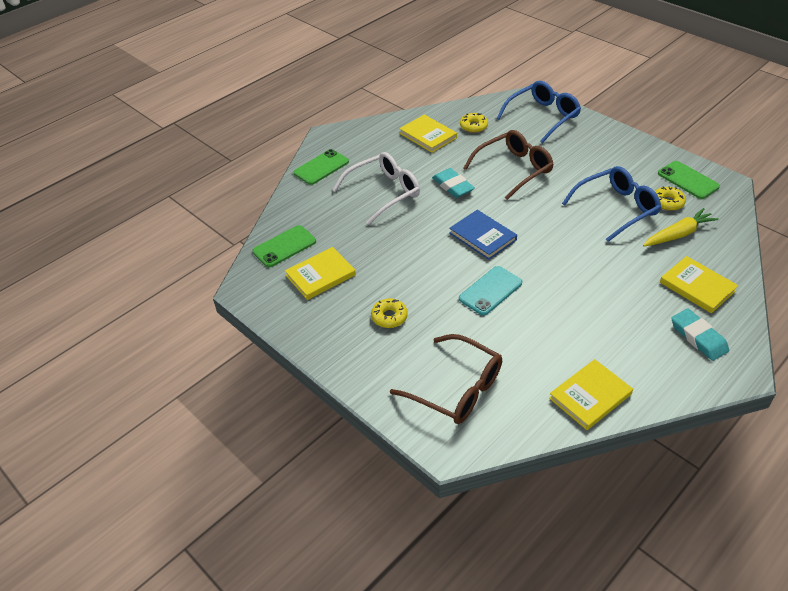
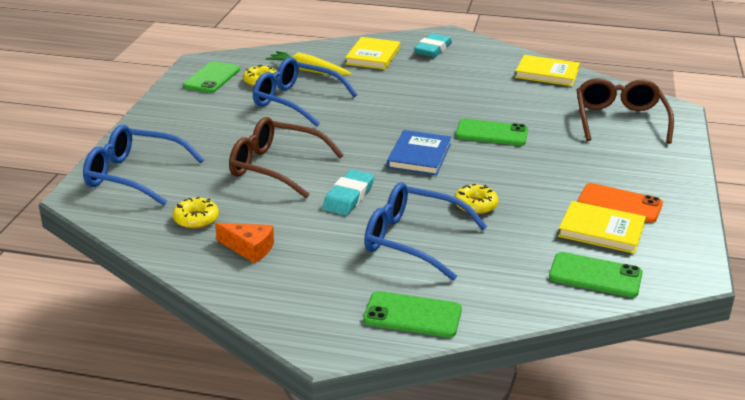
camera: 125 degrees left, 15 degrees down
white glasses [333,152,420,225] -> blue glasses [364,182,487,281]
yellow donut [371,298,408,328] -> yellow donut moved to [454,184,499,214]
yellow book [399,115,457,153] -> orange cheese [215,223,274,263]
turquoise phone [459,266,522,316] -> green phone [455,119,528,146]
none -> orange phone [578,183,663,223]

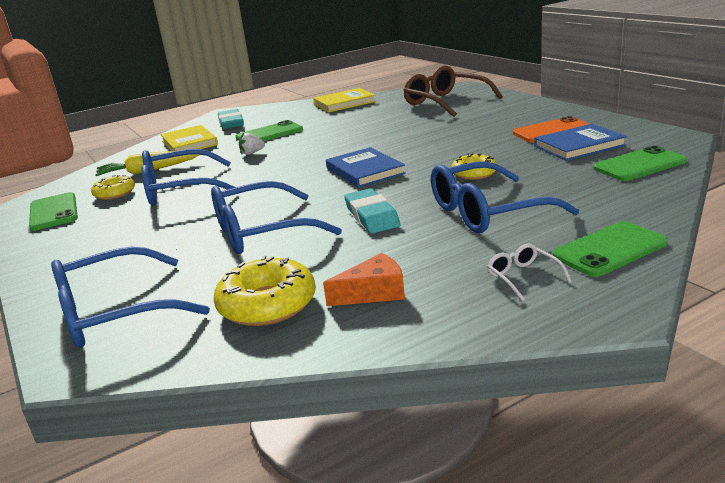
camera: 40 degrees left, 5 degrees down
yellow donut [173,197,219,229] -> yellow donut [214,255,316,326], size x1.61
brown glasses [229,117,344,198] -> blue glasses [211,181,342,254]
green phone [455,119,528,146] -> green phone moved to [236,120,303,141]
yellow book [558,201,646,254] -> blue book [534,124,627,161]
none -> white strawberry [239,133,265,155]
none -> white glasses [487,243,572,301]

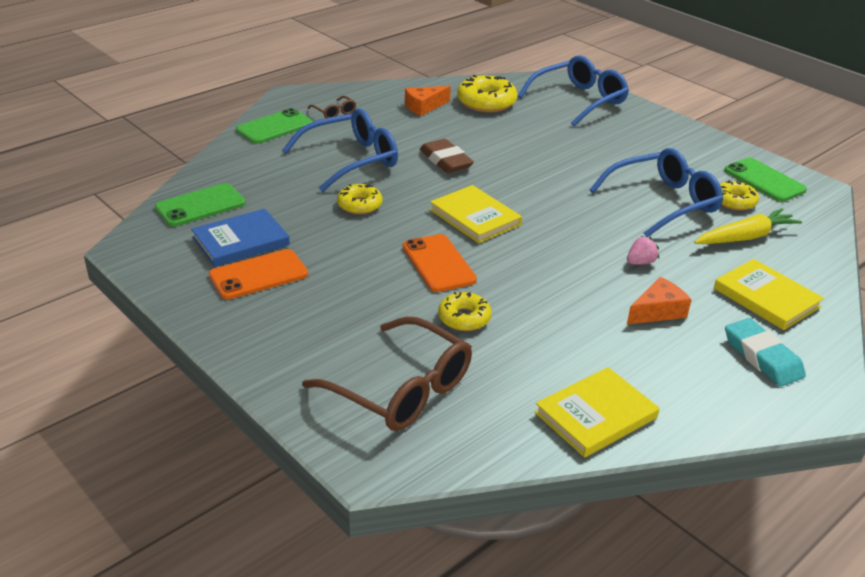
camera: 165 degrees right, 10 degrees up
blue glasses [211,181,342,254] -> none
green phone [236,120,303,141] -> orange cheese [627,277,691,325]
white strawberry [239,133,265,155] -> pink strawberry [627,236,659,265]
blue book [326,147,406,188] -> yellow book [430,185,522,243]
turquoise eraser [344,188,401,233] -> brown eraser [420,139,474,173]
white glasses [487,243,572,301] -> brown glasses [308,96,356,118]
none -> orange phone [403,234,477,292]
none -> yellow donut [438,292,492,331]

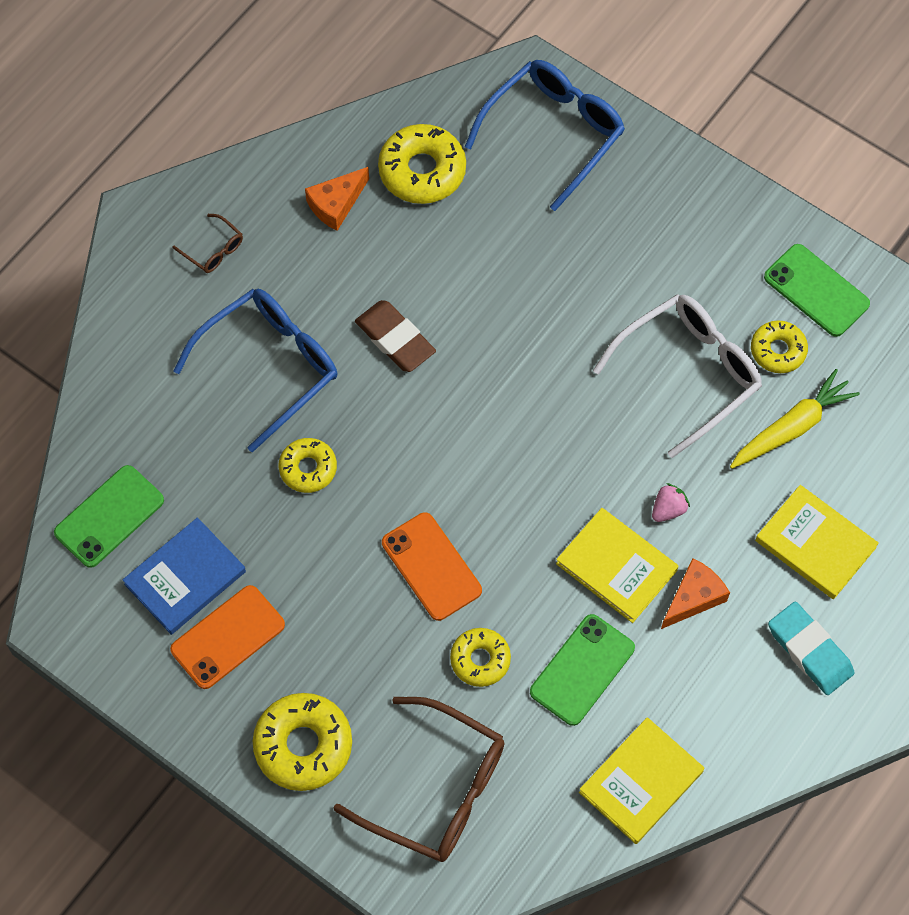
camera: 10 degrees left, 30 degrees up
green phone [236,108,313,144] -> green phone moved to [530,614,635,726]
yellow book [430,185,522,243] -> yellow book moved to [556,508,679,623]
blue glasses [590,148,723,237] -> white glasses [593,294,762,458]
none -> yellow donut [253,693,352,791]

